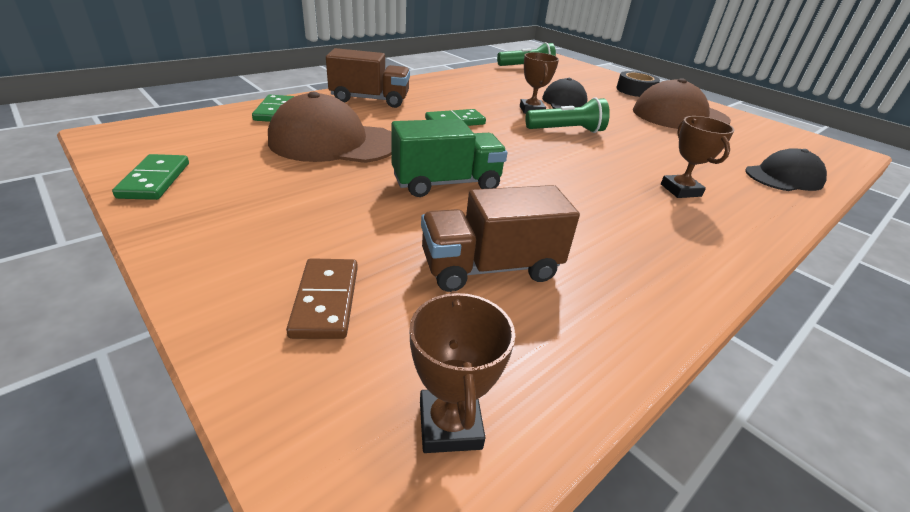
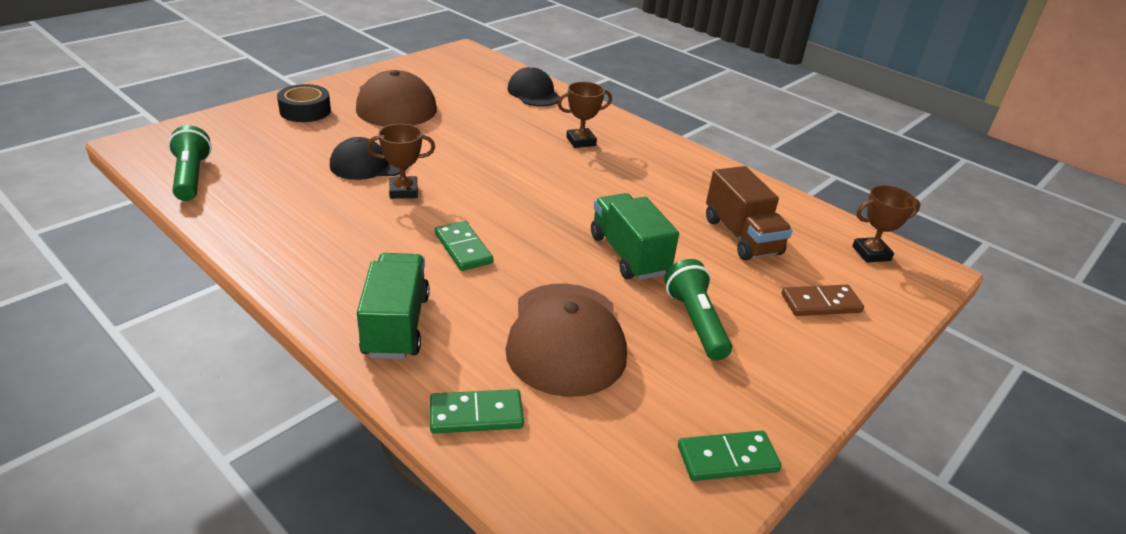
camera: 95 degrees left, 0 degrees up
brown truck [326,48,410,108] -> green truck [357,253,430,359]
green flashlight [526,97,610,133] -> green flashlight moved to [664,259,732,360]

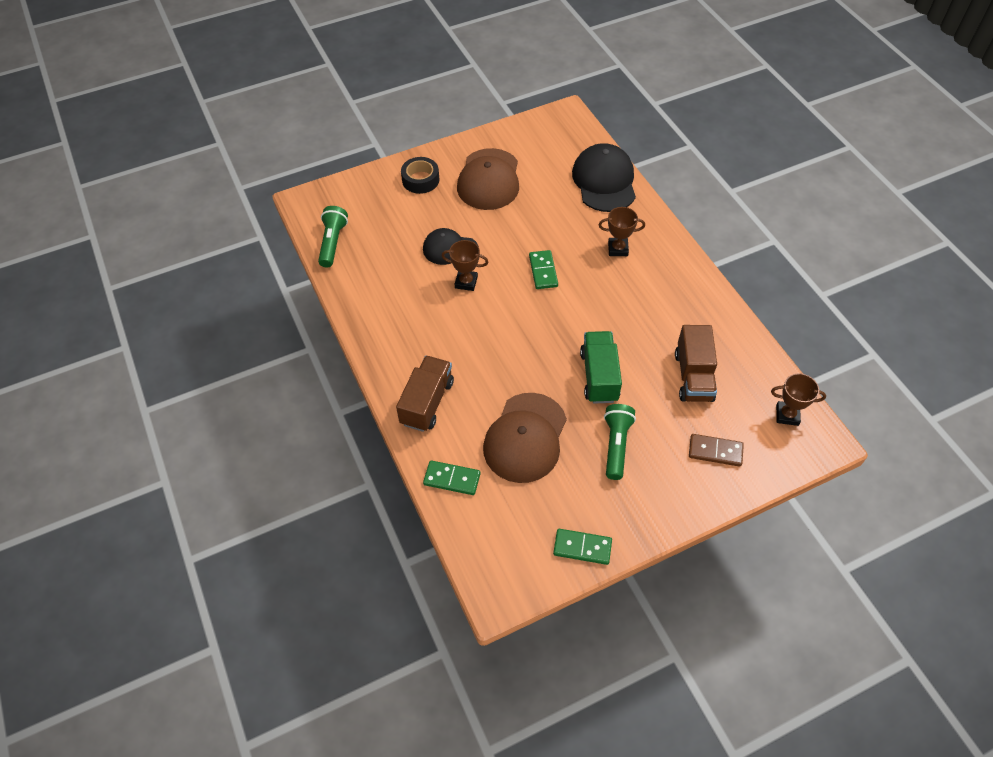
camera: 25 degrees right, 20 degrees up
green truck [357,253,430,359] -> brown truck [396,356,454,432]
green domino [435,221,493,271] -> green domino moved to [529,250,558,289]
black cap [507,67,560,107] -> black cap [572,143,636,212], size x1.57

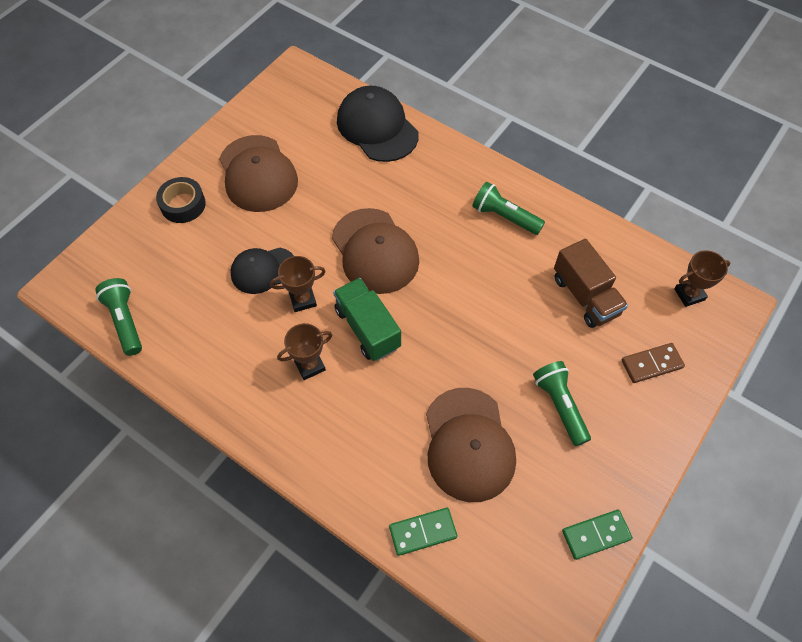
camera: 30 degrees left, 5 degrees up
brown truck [396,356,454,432] -> none
green domino [529,250,558,289] -> brown cap [332,208,419,294]
green truck [580,331,622,404] -> green truck moved to [333,278,401,361]
brown trophy [598,207,645,256] -> brown trophy moved to [277,323,332,380]
none -> green flashlight [472,182,545,235]

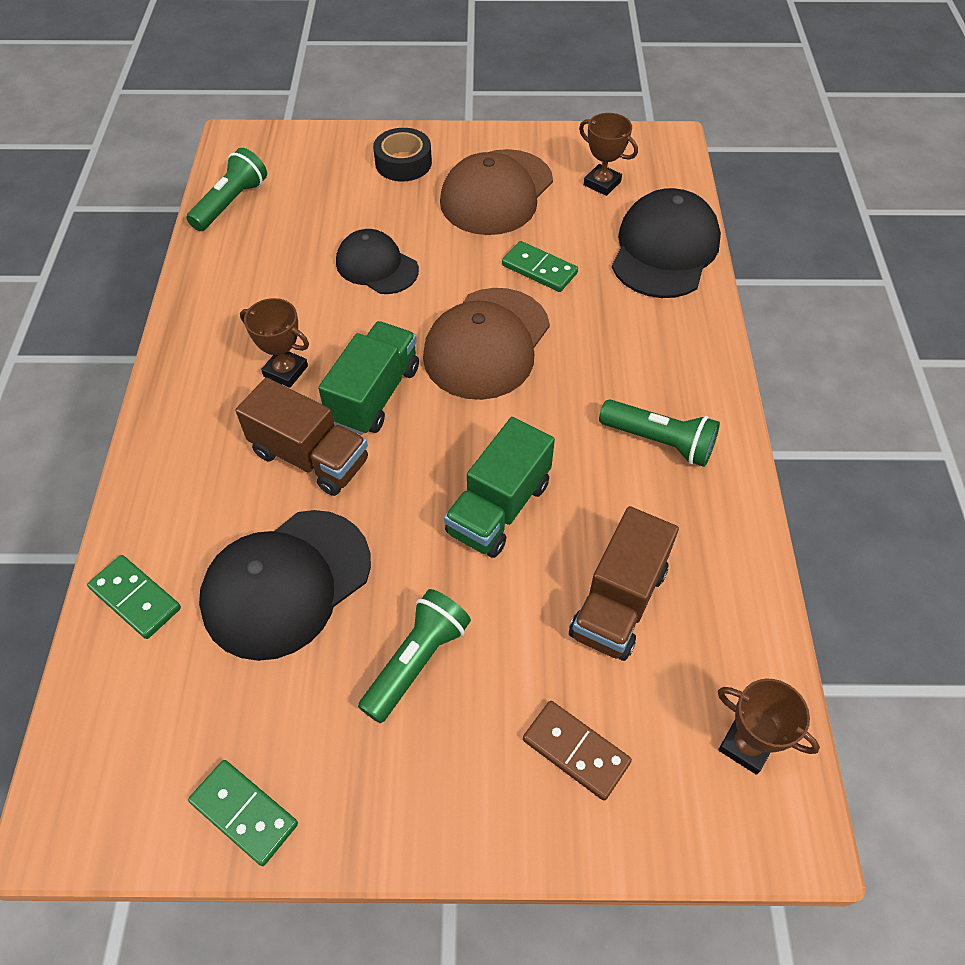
camera: 55 degrees right, 5 degrees down
brown trophy [270,256,326,312] -> brown trophy moved to [579,113,638,196]
brown cap [426,388,516,502] -> black cap [199,510,371,661]
green flashlight [472,182,545,235] -> green flashlight turned 120 degrees clockwise [599,400,720,467]
none -> brown truck [236,377,368,496]
none -> green truck [444,417,555,558]
none -> green domino [502,241,578,292]

